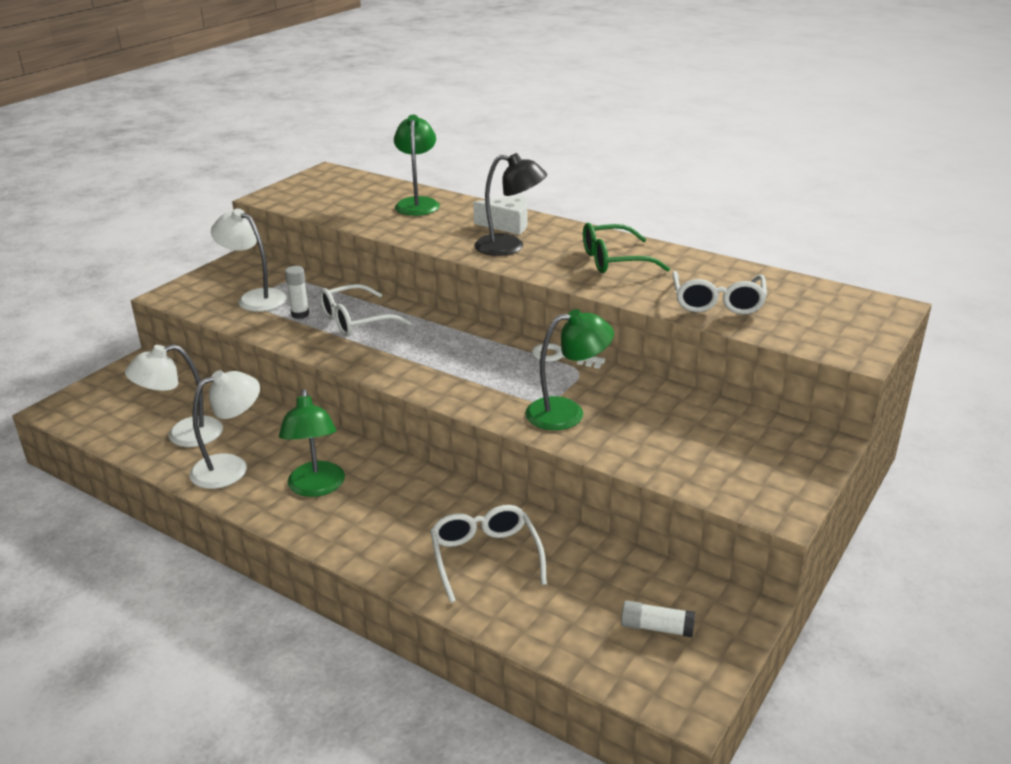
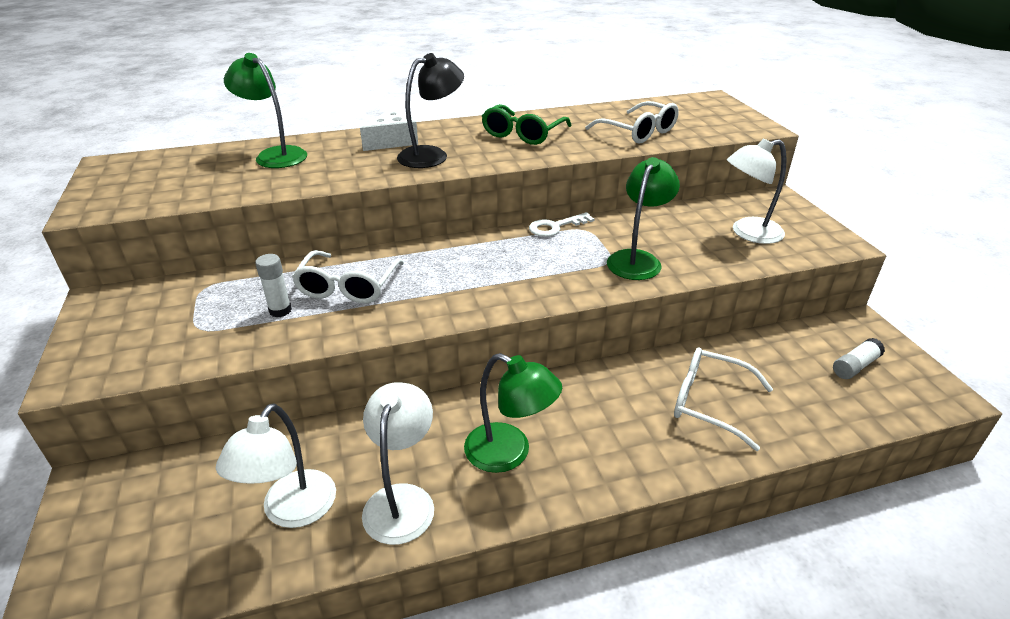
camera: 50 degrees left, 5 degrees up
white lamp [211,209,287,312] -> white lamp moved to [727,138,787,244]

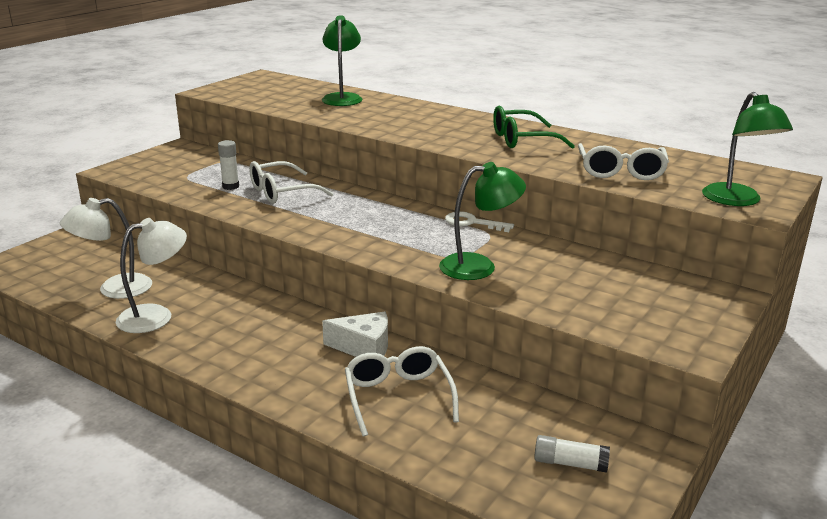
camera: 50 degrees right, 10 degrees down
white cheese [360,109,418,151] -> white cheese moved to [322,312,388,357]
black lamp [397,53,464,168] -> none
green lamp [464,353,562,473] -> green lamp moved to [702,92,793,206]
white lamp [727,138,787,244] -> none

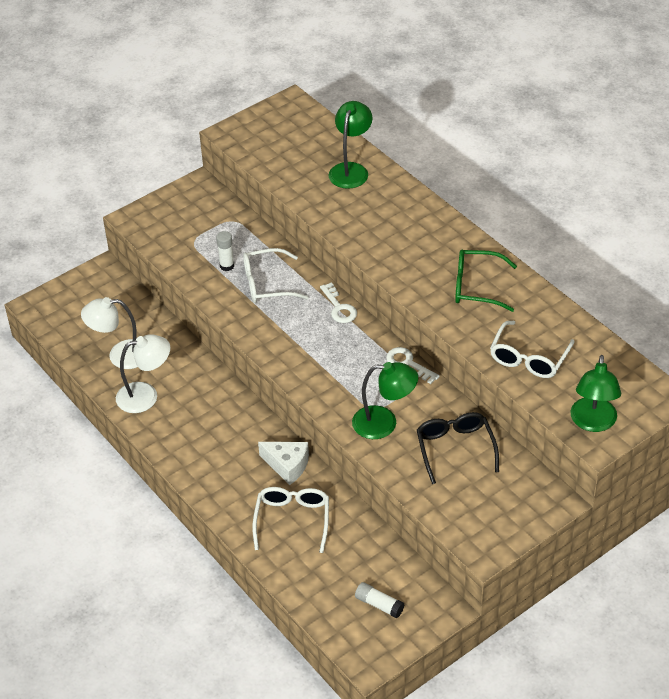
camera: 20 degrees right, 20 degrees up
none -> white key [320,282,357,323]
none -> black glasses [417,412,499,484]

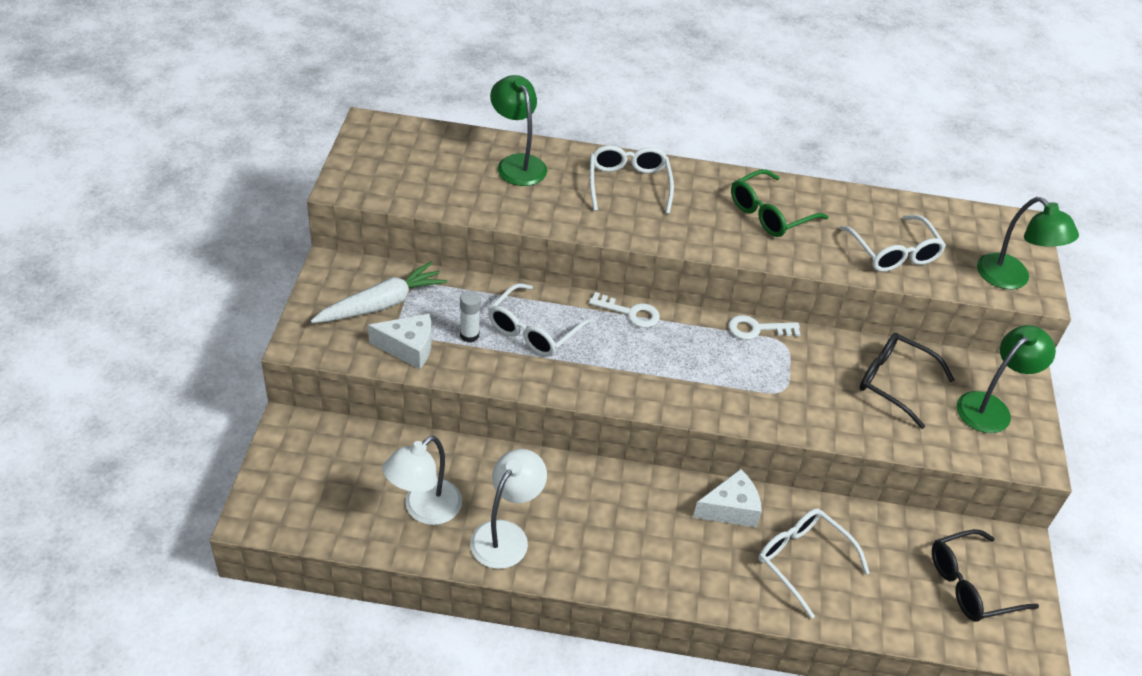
camera: 50 degrees left, 0 degrees up
green lamp [352,362,418,439] -> green lamp moved to [957,325,1056,433]
white glue stick [355,582,404,618] -> black glasses [932,529,1039,622]
none -> white carrot [311,262,447,323]
none -> white cheese [368,314,431,369]
none -> white glasses [590,145,674,214]

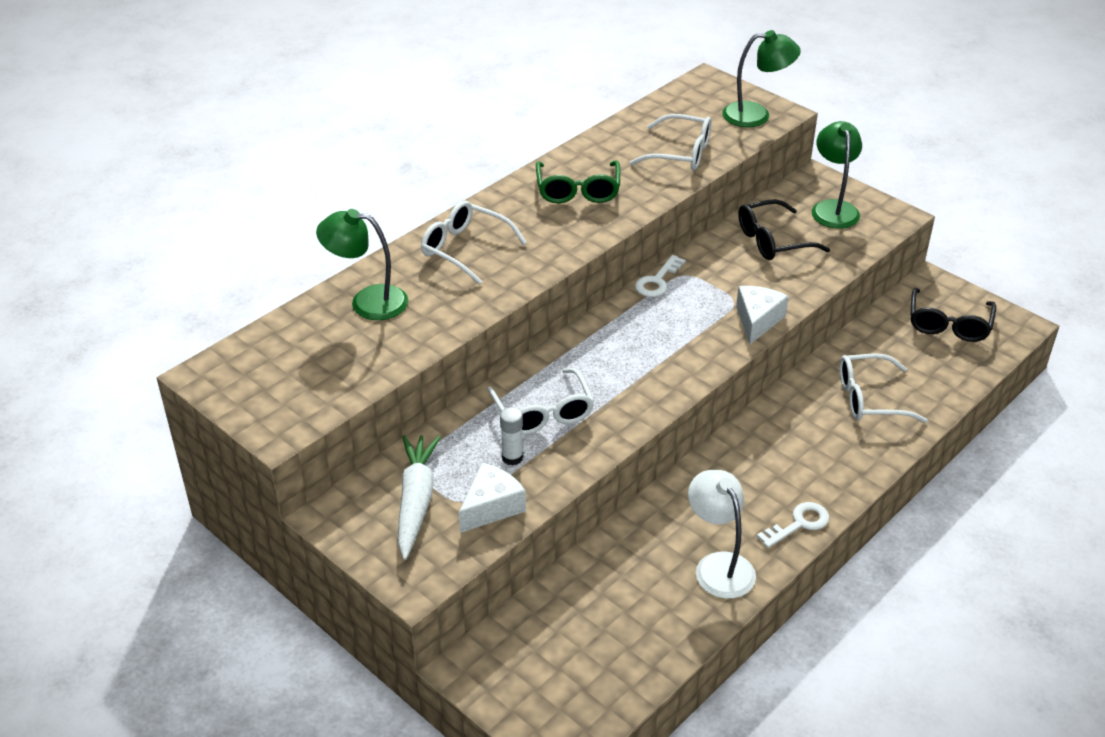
camera: 50 degrees left, 5 degrees down
white lamp [382,436,462,525] -> none
white key [589,292,660,328] -> white key moved to [757,502,829,548]
white cheese [693,469,762,527] -> white cheese moved to [736,286,789,345]

